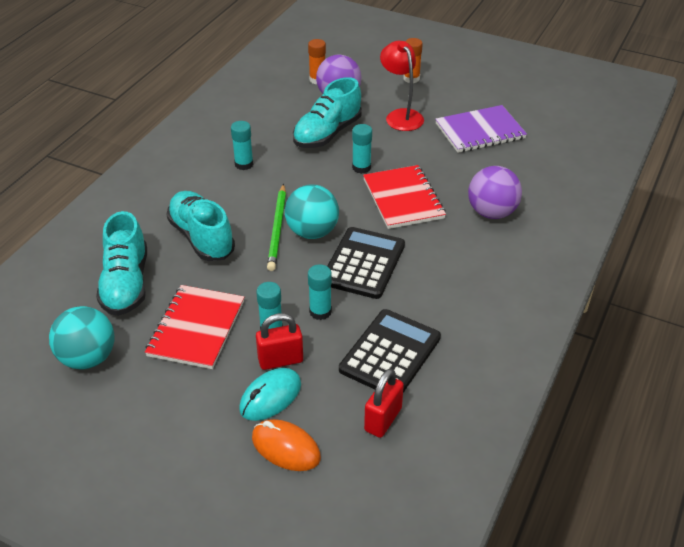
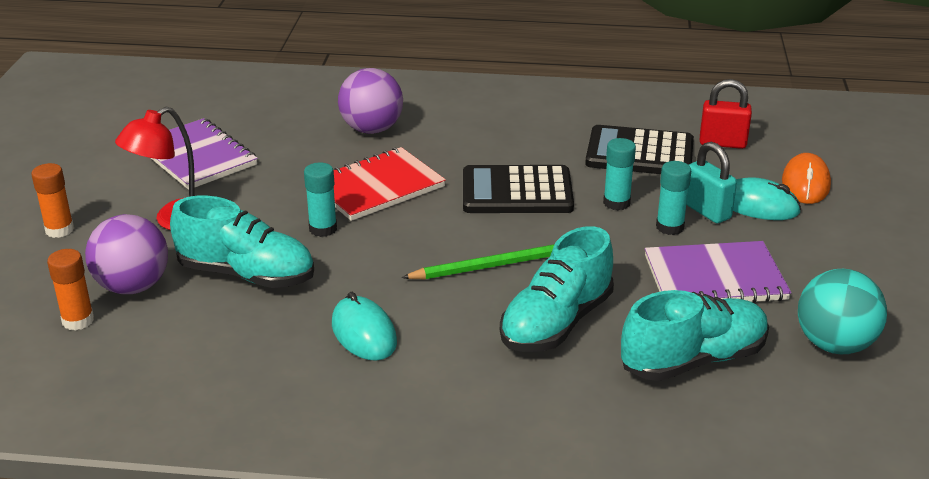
camera: 110 degrees left, 10 degrees down
red notebook [145,285,244,369] -> purple notebook [645,241,791,303]
turquoise glue stick [231,121,254,170] -> turquoise mouse [332,292,397,361]
red padlock [256,313,303,370] -> turquoise padlock [686,142,737,223]
turquoise ball [285,184,339,239] -> none

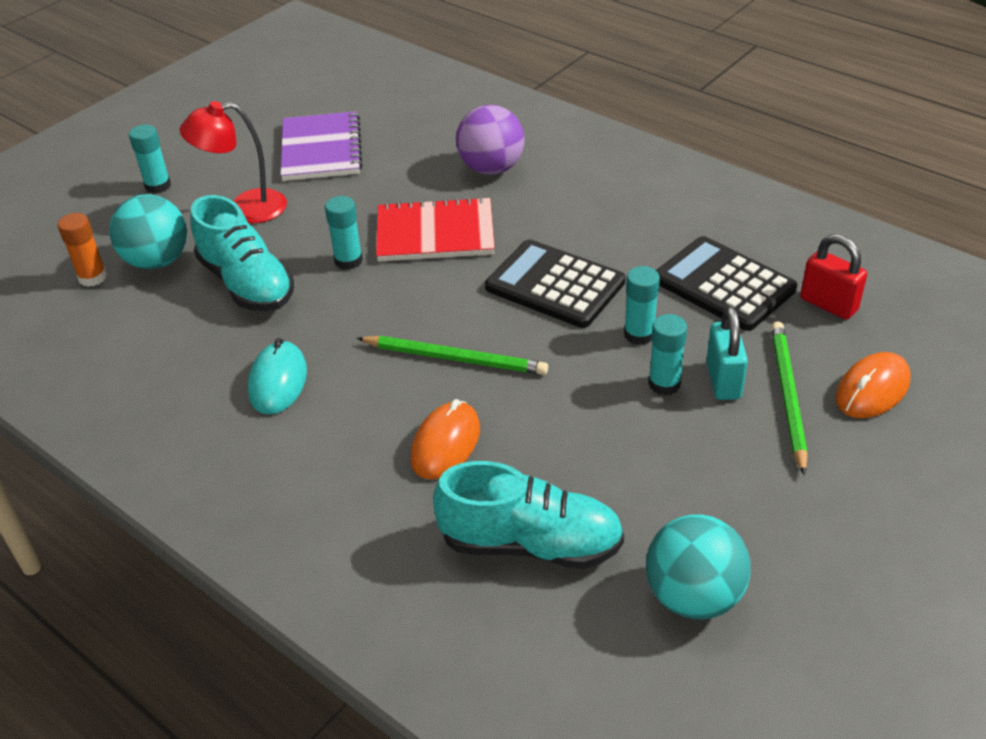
camera: 35 degrees right, 10 degrees up
orange glue stick [31,163,74,238] -> turquoise glue stick [129,124,171,194]
purple ball [85,214,168,294] -> turquoise ball [109,194,187,269]
turquoise shoe [500,226,614,352] -> orange mouse [410,399,480,479]
purple notebook [645,241,791,303] -> none
turquoise mouse [733,177,801,220] -> green pencil [771,322,808,475]

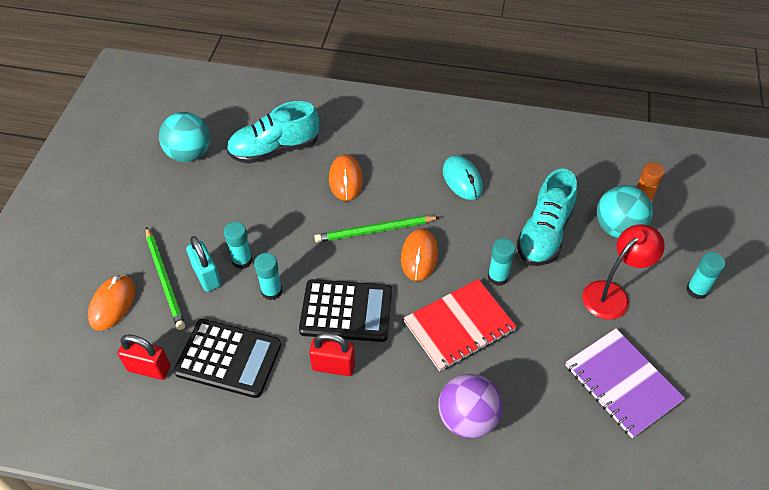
camera: 150 degrees right, 10 degrees up
turquoise shoe [190,195,294,311] -> turquoise shoe turned 90 degrees counterclockwise [516,168,577,266]
none -> red padlock [309,333,355,376]
none -> orange mouse [401,228,438,281]

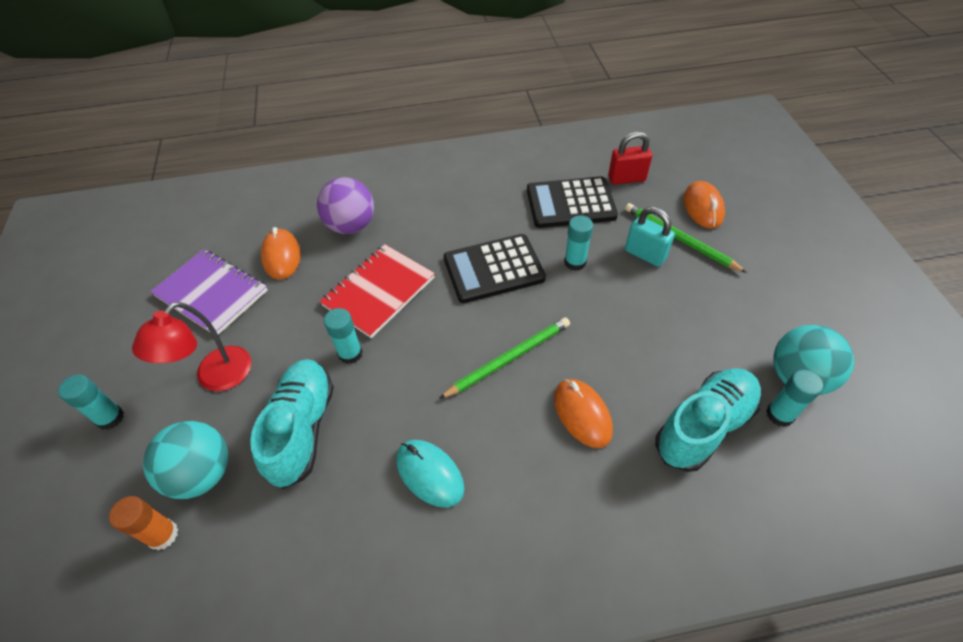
camera: 160 degrees right, 0 degrees up
turquoise glue stick [224,222,253,269] -> turquoise glue stick moved to [766,370,823,427]
red padlock [309,333,355,376] -> none
orange mouse [401,228,438,281] -> orange mouse moved to [261,227,301,280]

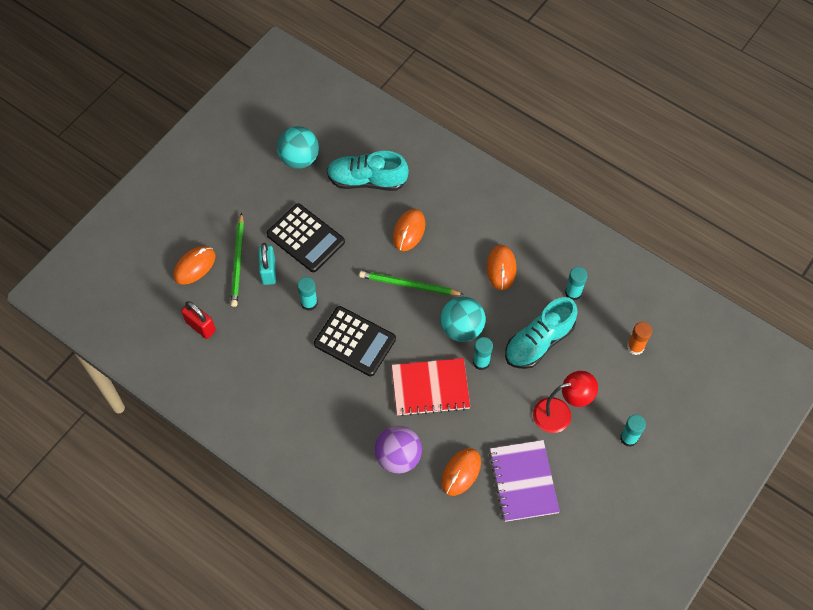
camera: 135 degrees left, 10 degrees up
turquoise ball [143,421,228,499] -> turquoise ball moved to [440,297,486,342]
turquoise mouse [396,440,464,508] -> orange mouse [487,245,516,290]
black calculator [527,176,618,228] -> black calculator moved to [267,204,345,272]
turquoise glue stick [766,370,823,427] -> turquoise glue stick moved to [565,267,588,301]

